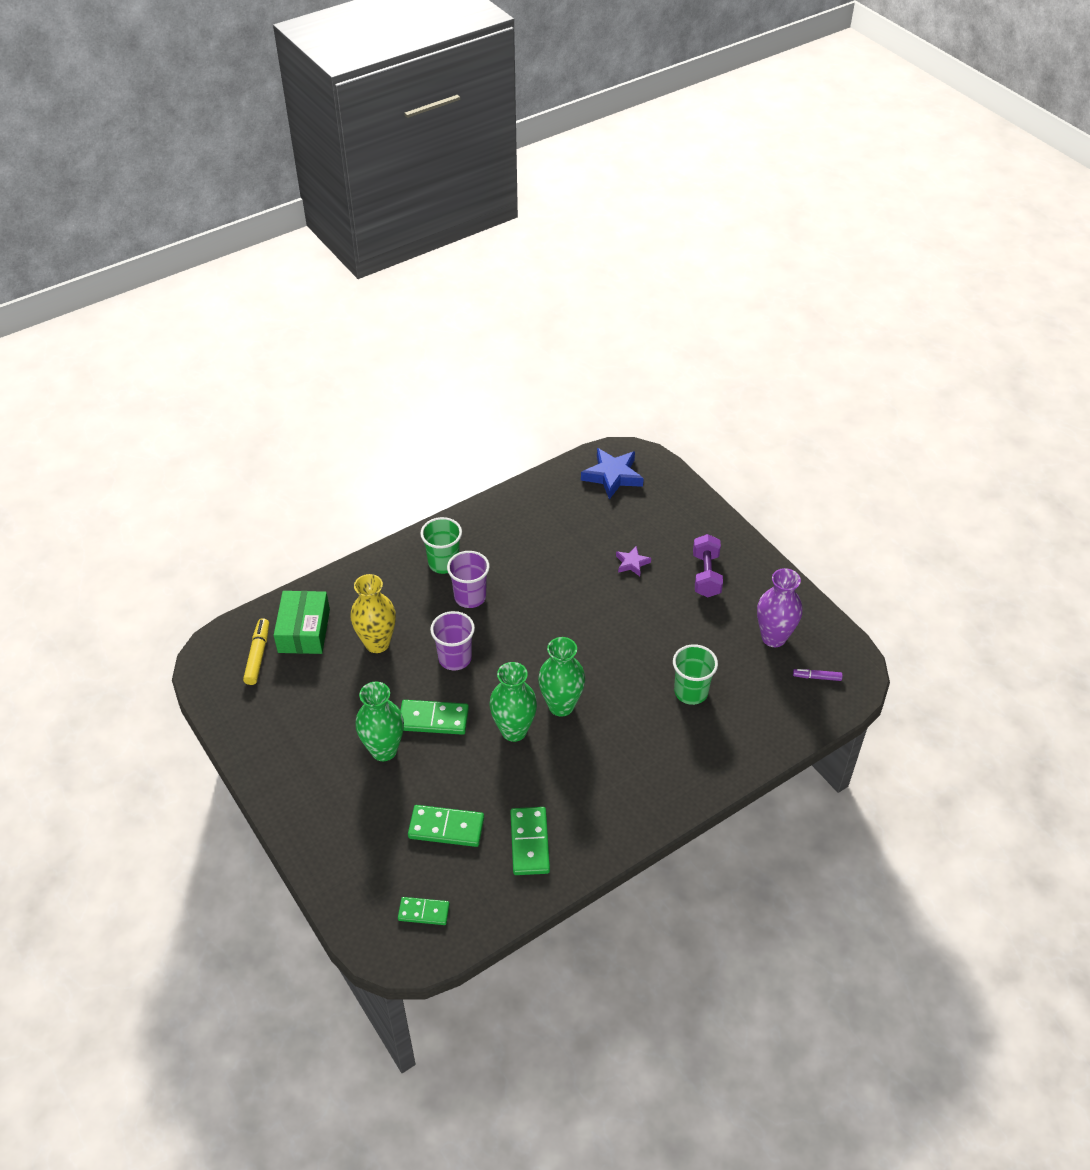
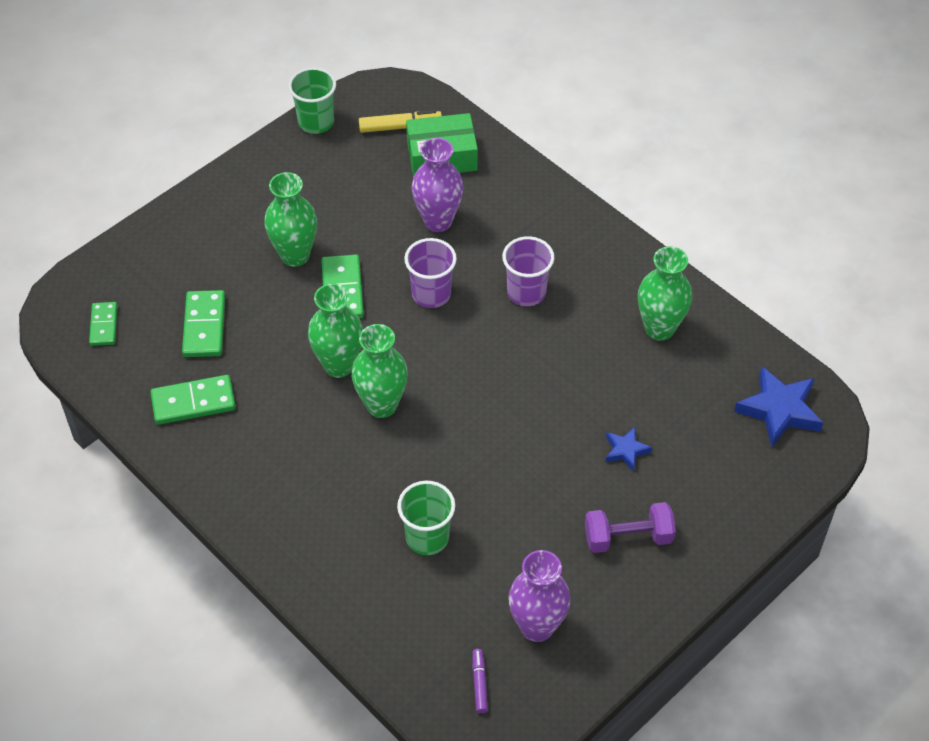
camera: 80 degrees right, 5 degrees up
yellow vase [350,574,396,653] -> purple vase [412,138,463,232]
green cup [420,517,462,574] -> green cup moved to [288,67,336,134]
purple star [616,546,651,576] -> blue star [605,427,652,471]
none -> green vase [638,246,692,341]

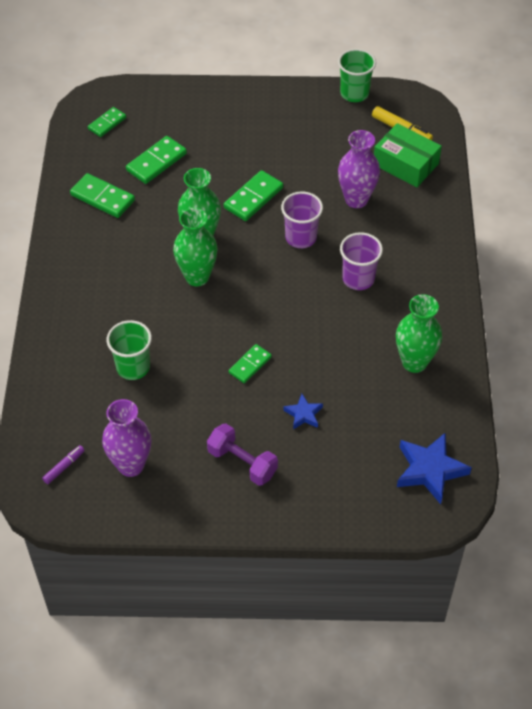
camera: 45 degrees right, 0 degrees up
green vase [264,172,317,267] -> none
none -> green domino [229,344,272,383]

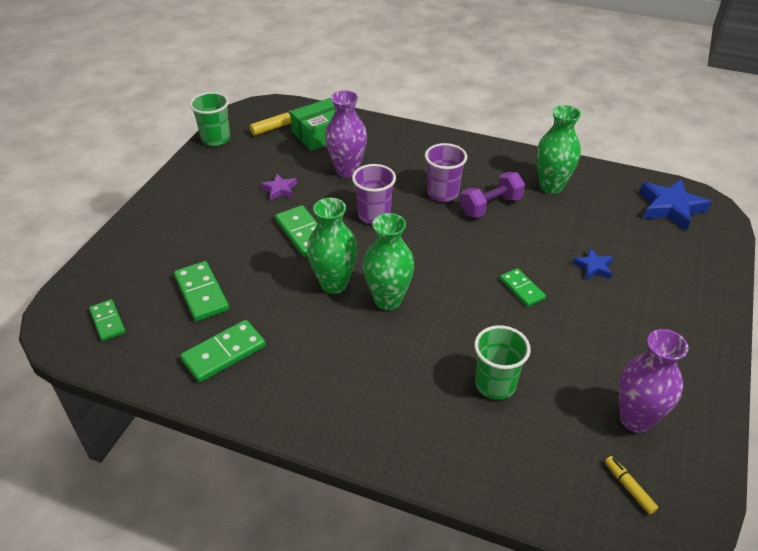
camera: 70 degrees left, 10 degrees down
purple marker [42,445,85,484] -> yellow marker [605,456,658,514]
purple dumbbell [207,423,278,486] -> purple dumbbell moved to [460,172,525,218]
none -> purple star [261,174,297,200]

